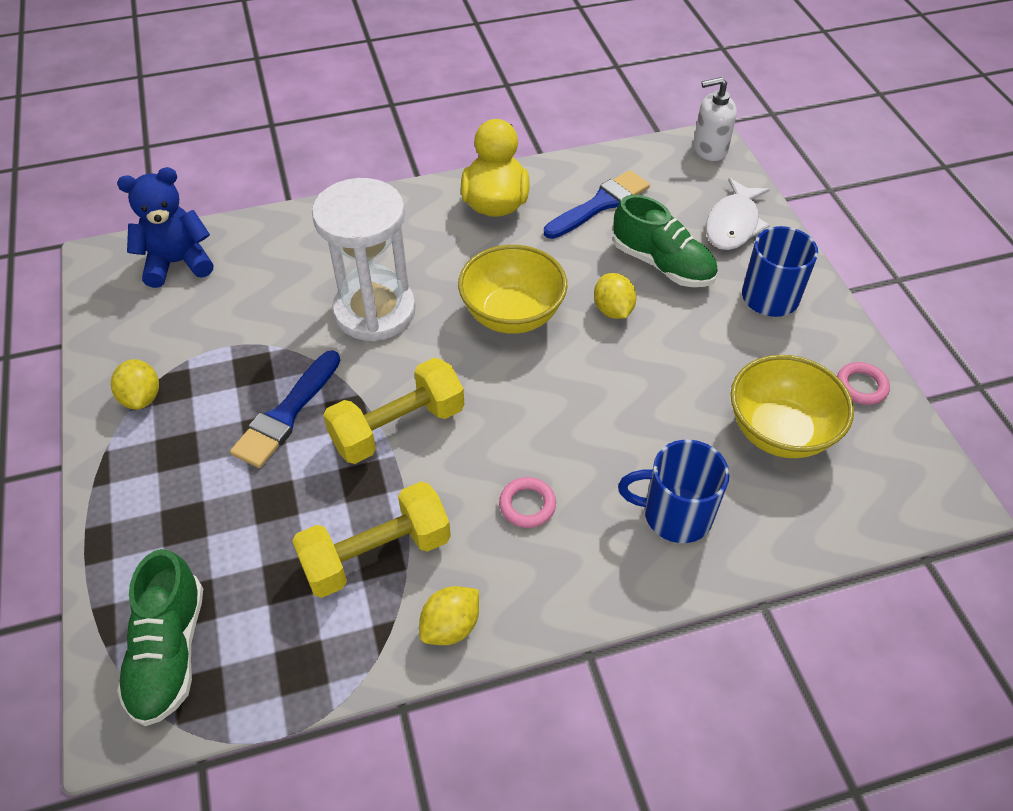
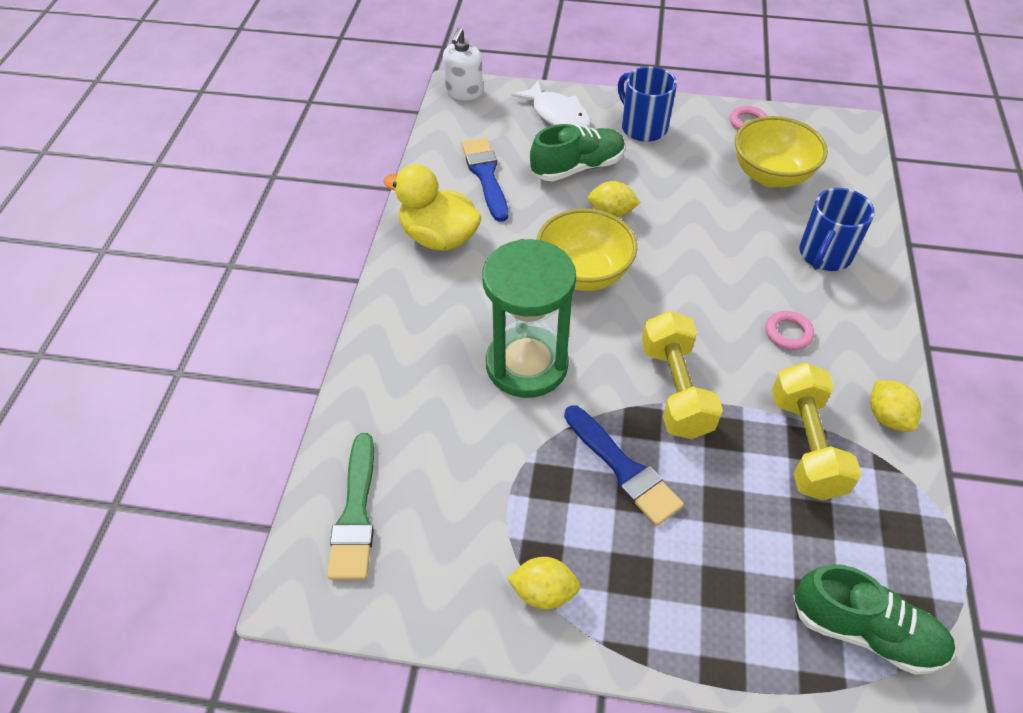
camera: 65 degrees left, 0 degrees up
blue teddy bear [117,167,213,288] -> green brush [327,433,374,580]
white hourglass [312,178,416,341] -> green hourglass [482,239,576,398]

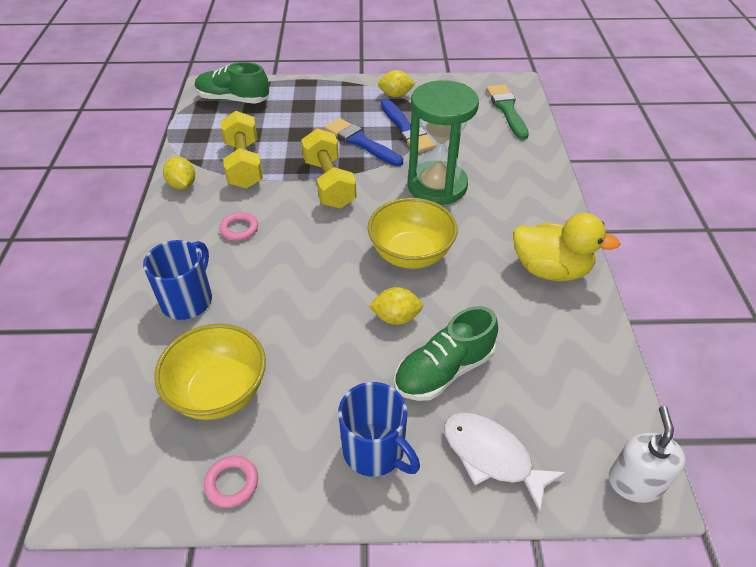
camera: 170 degrees right, 5 degrees down
blue brush [461,137,508,222] -> blue brush moved to [381,99,435,153]

